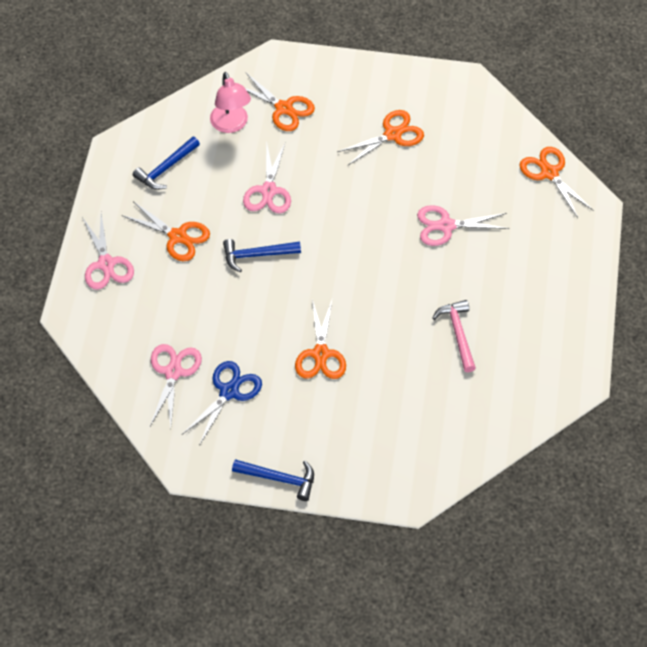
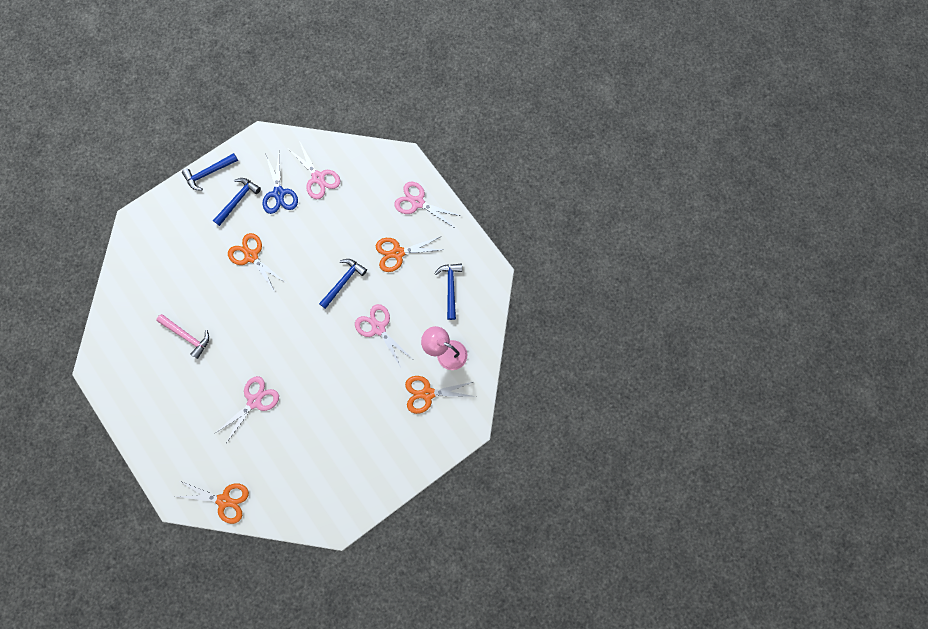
camera: 135 degrees right, 20 degrees up
orange scissors [337,110,424,166] -> none
none -> blue hammer [213,178,261,226]

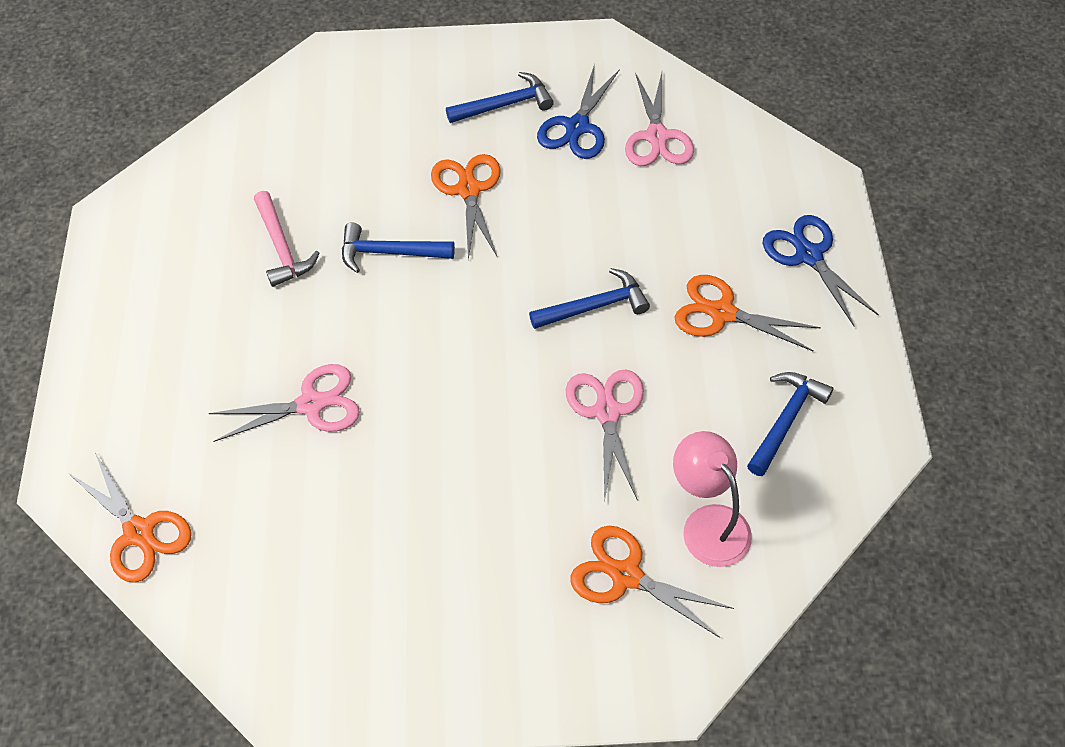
camera: 35 degrees right, 20 degrees down
blue hammer [182,153,238,191] -> blue hammer moved to [342,223,455,273]
pink scissors [394,181,460,227] -> blue scissors [763,215,879,327]

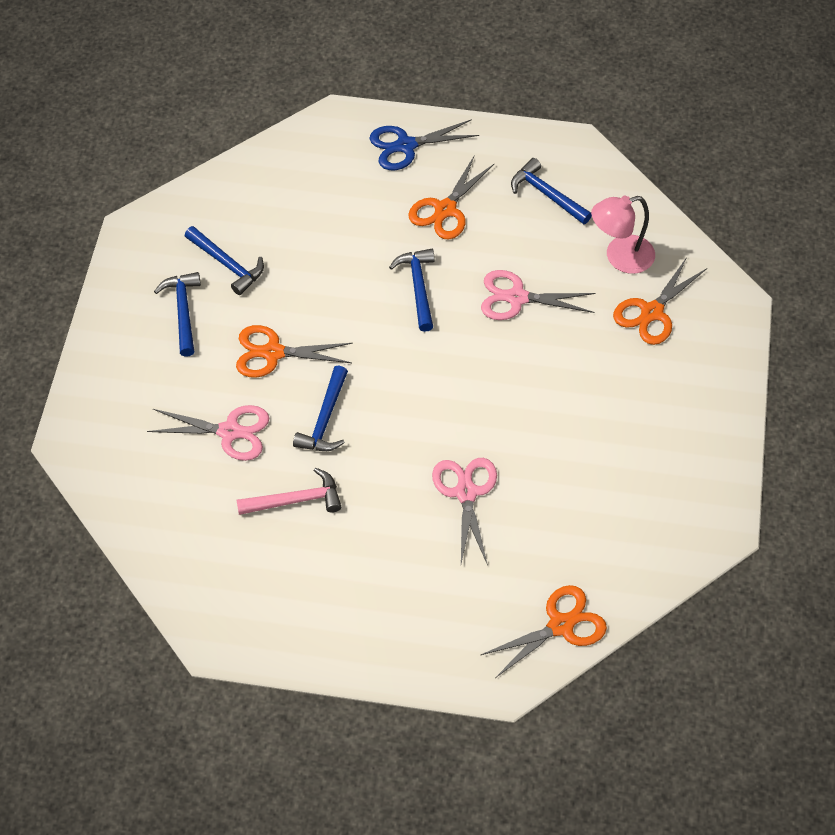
camera: 80 degrees left, 0 degrees up
blue scissors [537,64,620,159] -> blue hammer [185,226,264,295]
pink scissors [625,73,694,166] -> pink scissors moved to [147,405,269,461]

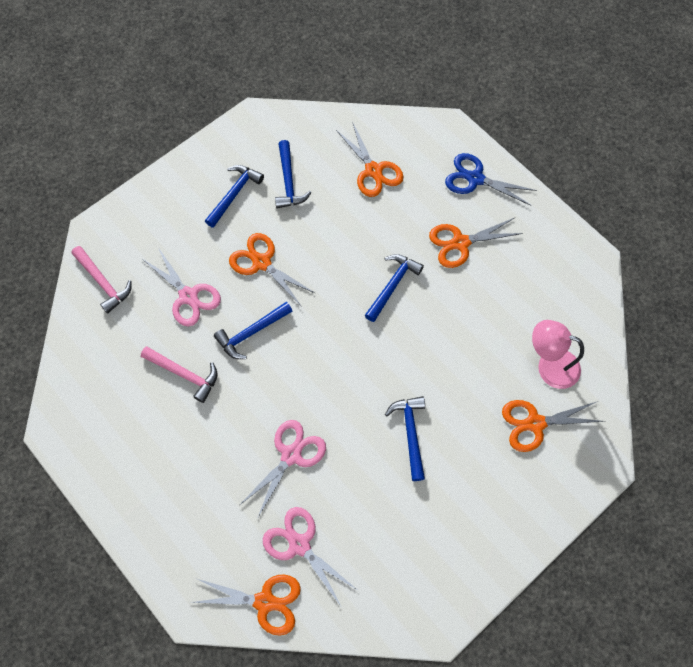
camera: 40 degrees right, 10 degrees up
pink scissors [481,270,596,320] -> pink scissors moved to [263,507,357,606]
blue hammer [511,158,592,224] -> blue hammer moved to [385,396,425,481]
none -> pink hammer [72,246,132,314]
none -> orange scissors [336,122,404,197]

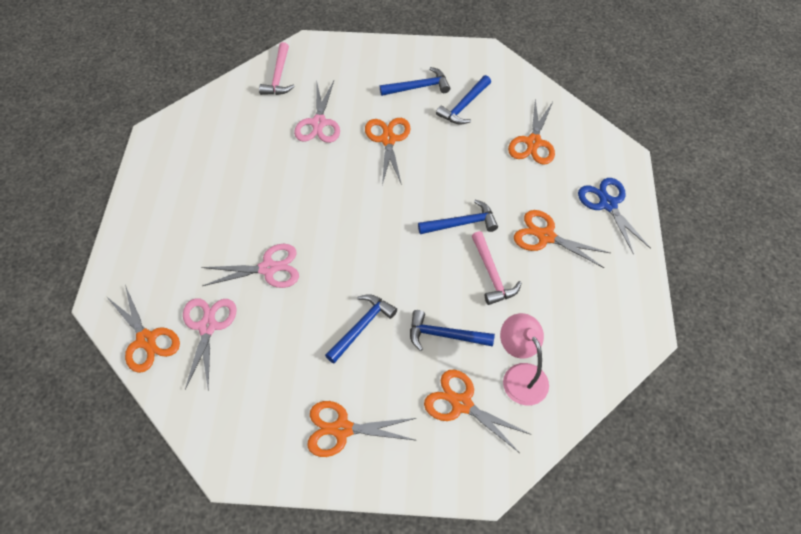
camera: 45 degrees right, 10 degrees down
pink hammer [141,346,218,403] -> pink hammer moved to [472,231,522,305]
blue hammer [214,302,292,359] -> blue hammer moved to [410,310,495,351]
none -> orange scissors [307,401,417,457]

